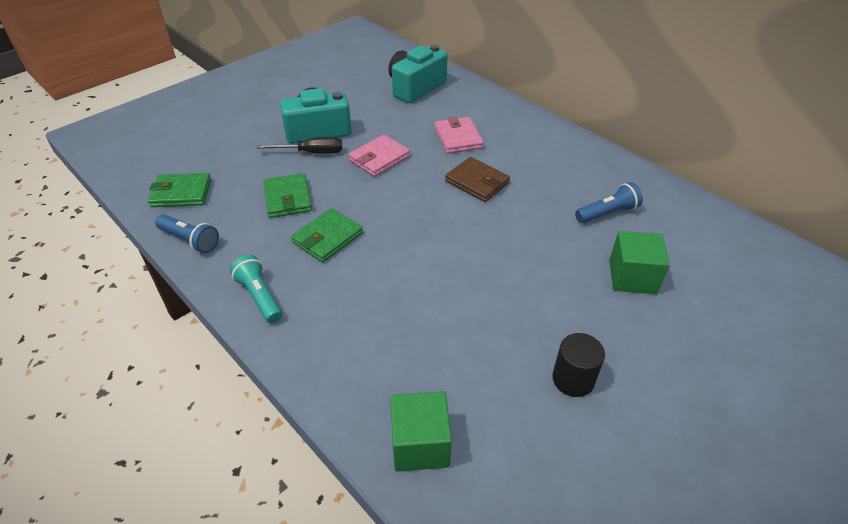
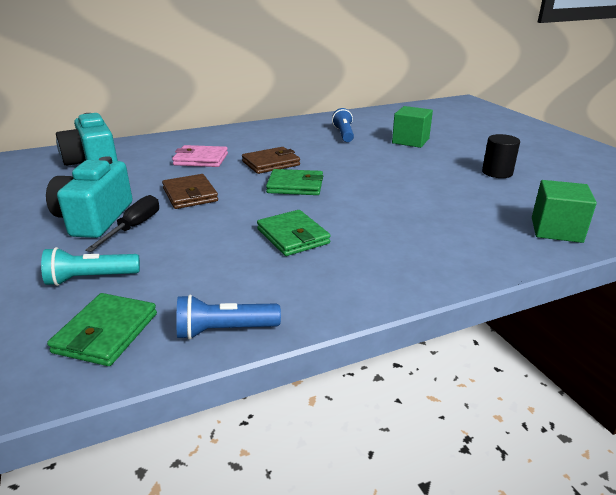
camera: 70 degrees left, 15 degrees down
blue flashlight [155,214,219,253] -> blue flashlight turned 150 degrees counterclockwise [176,295,281,340]
turquoise flashlight [230,255,282,323] -> turquoise flashlight moved to [41,247,140,286]
green wallet [264,173,312,218] -> green wallet moved to [266,169,323,195]
pink wallet [348,135,410,177] -> brown wallet [162,174,218,209]

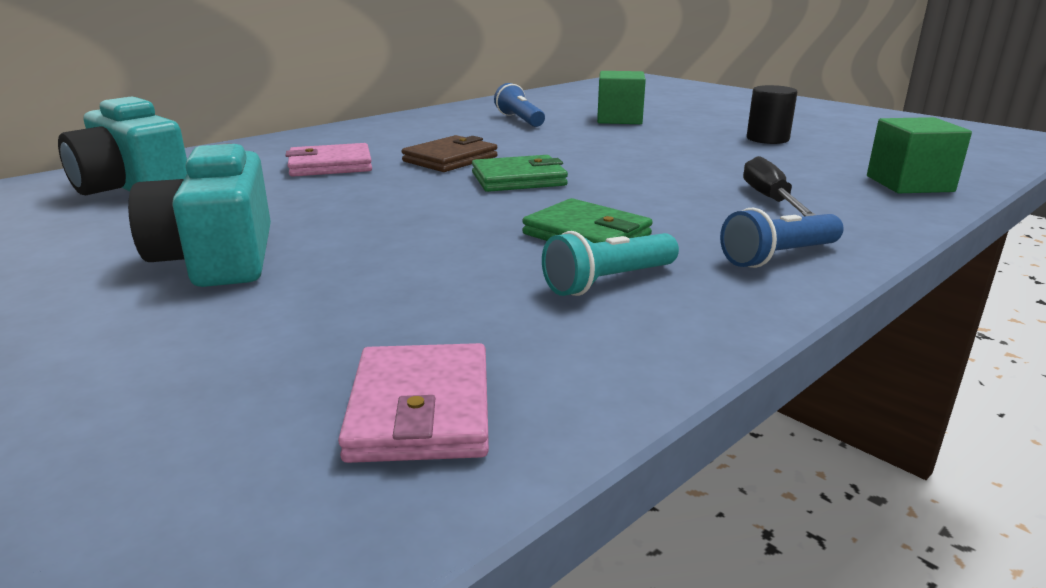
camera: 20 degrees left, 5 degrees down
turquoise flashlight [41,247,140,286] -> turquoise flashlight moved to [542,231,679,296]
green wallet [47,293,157,366] -> pink wallet [338,343,489,463]
black screwdriver [85,195,159,252] -> black screwdriver moved to [743,156,815,216]
brown wallet [162,174,218,209] -> none
blue flashlight [176,295,281,340] -> blue flashlight moved to [720,208,844,268]

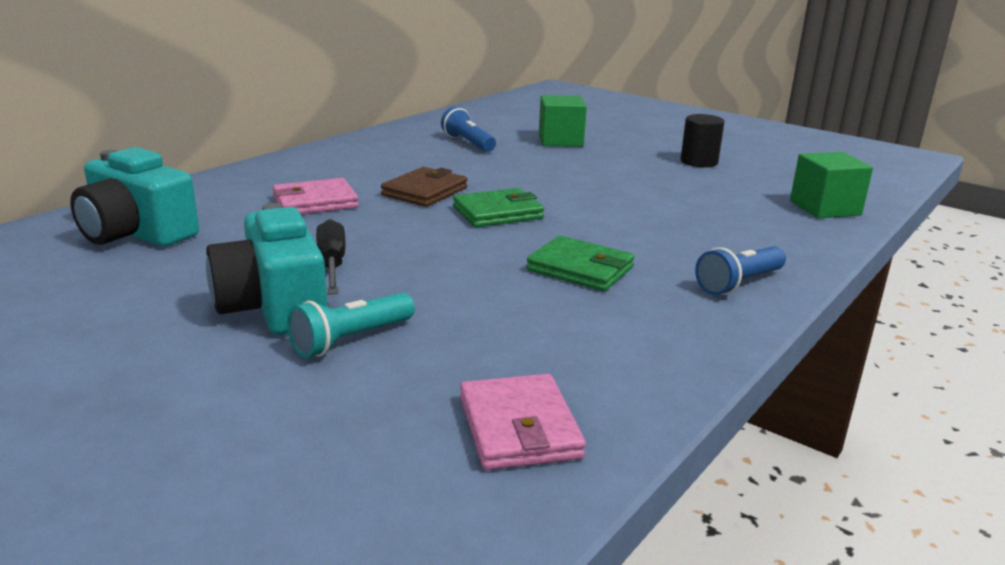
camera: 10 degrees left, 0 degrees up
turquoise flashlight [542,231,679,296] -> turquoise flashlight moved to [287,293,415,358]
black screwdriver [743,156,815,216] -> black screwdriver moved to [316,219,346,294]

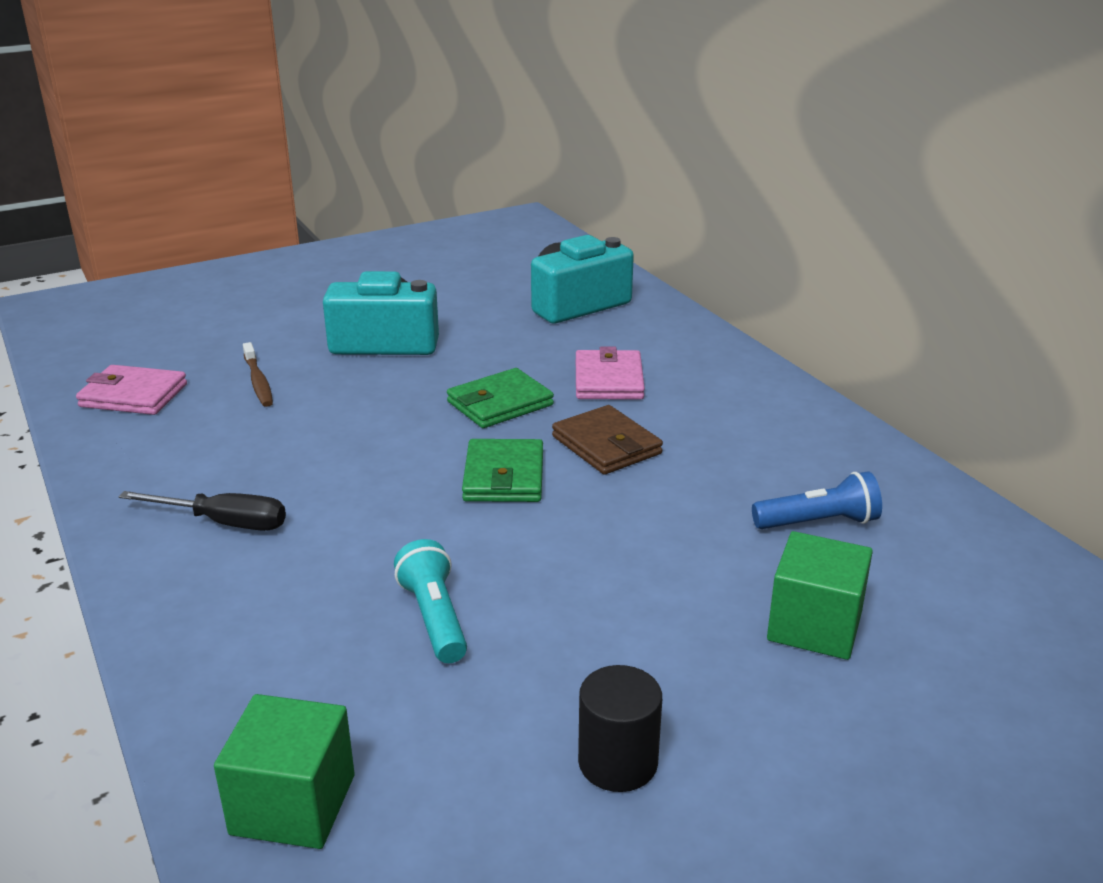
camera: 115 degrees right, 5 degrees up
turquoise flashlight [287,293,415,358] -> turquoise flashlight moved to [394,539,467,663]
black screwdriver [316,219,346,294] -> black screwdriver moved to [118,491,286,531]
green wallet [527,236,635,291] -> green wallet moved to [447,368,554,428]
blue flashlight [695,246,786,295] -> none
none -> brown toothbrush [243,342,273,407]

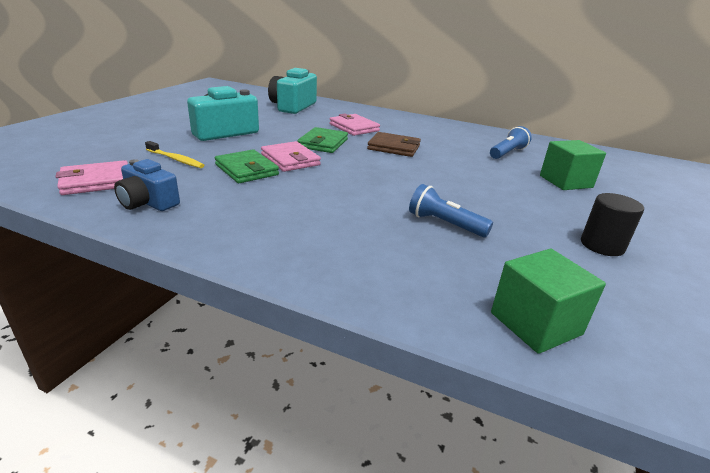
camera: 40 degrees left, 0 degrees up
black screwdriver [118,491,286,531] -> none
brown toothbrush [243,342,273,407] -> yellow toothbrush [145,141,205,168]
turquoise flashlight [394,539,467,663] -> blue flashlight [409,184,493,237]
green wallet [462,439,543,502] -> green wallet moved to [215,150,279,183]
none -> blue camera [114,159,180,211]
none -> pink wallet [261,141,321,172]

